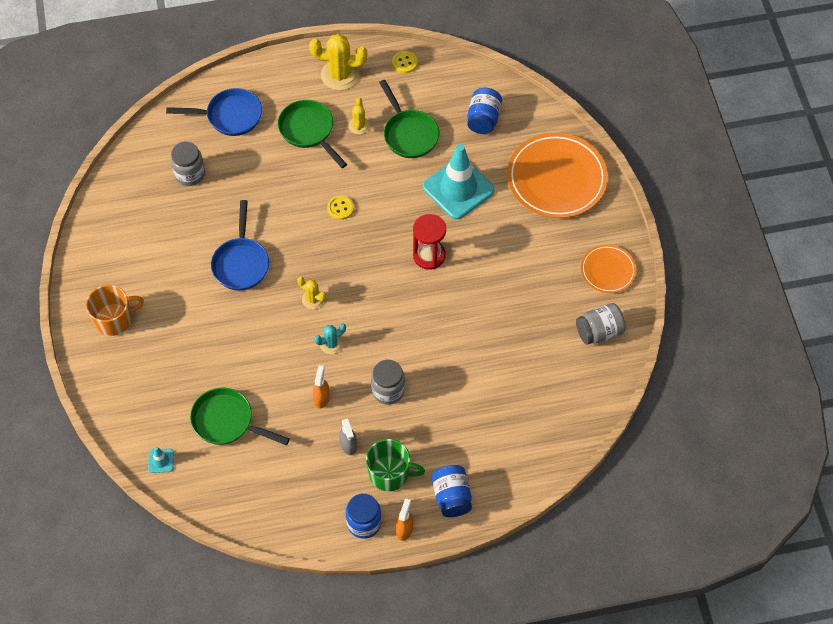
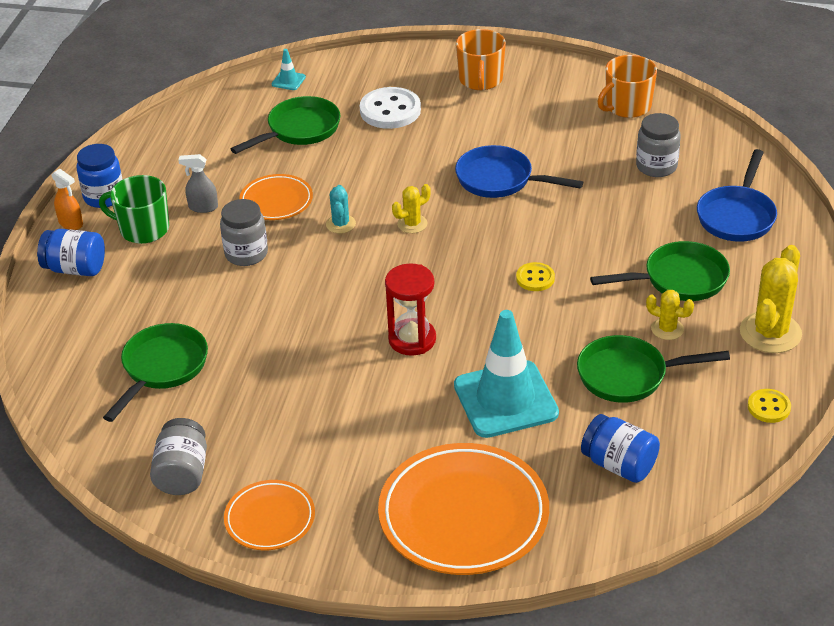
camera: 115 degrees right, 20 degrees down
orange spray bottle [313,365,330,408] -> orange plate [239,174,313,220]
green mug [366,439,425,491] -> green mug turned 75 degrees clockwise [99,175,169,244]
none -> green pan [103,323,208,422]
none -> white button [360,87,421,129]
none -> orange mug [597,55,657,118]

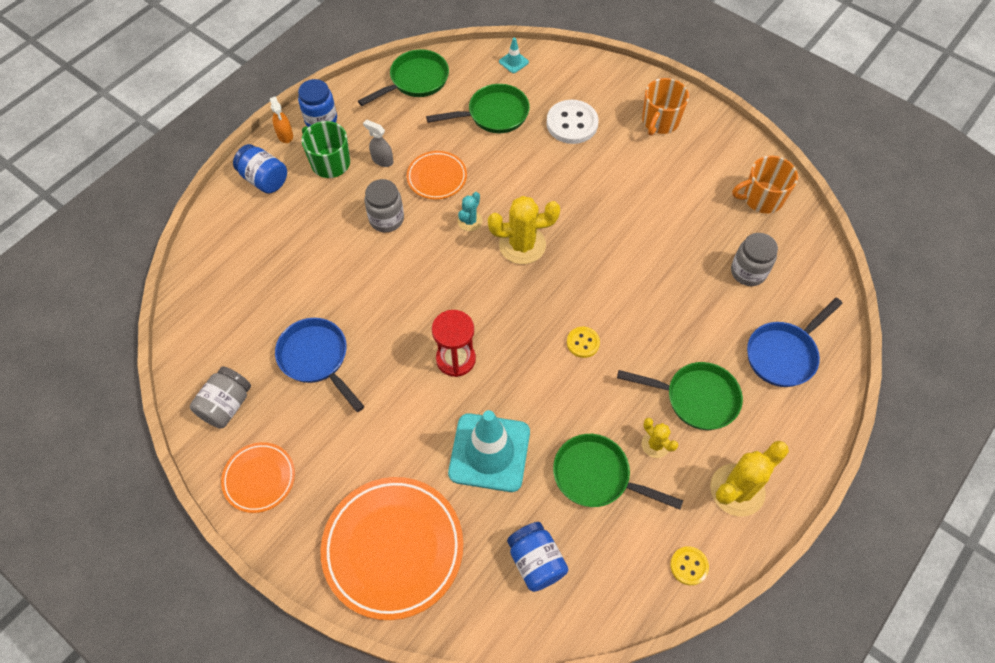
camera: 25 degrees right, 20 degrees up
green pan [103,323,208,422] -> green pan moved to [358,49,449,106]
yellow cactus [392,184,431,233] -> yellow cactus [488,196,560,264], size x1.86
blue pan [455,145,583,198] -> blue pan moved to [275,318,365,412]

